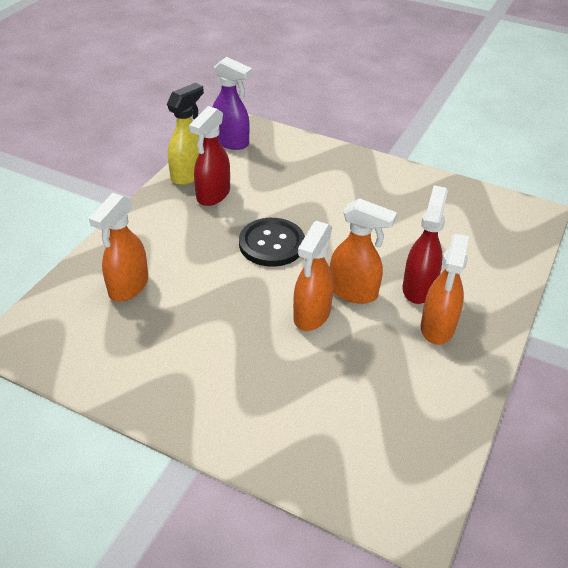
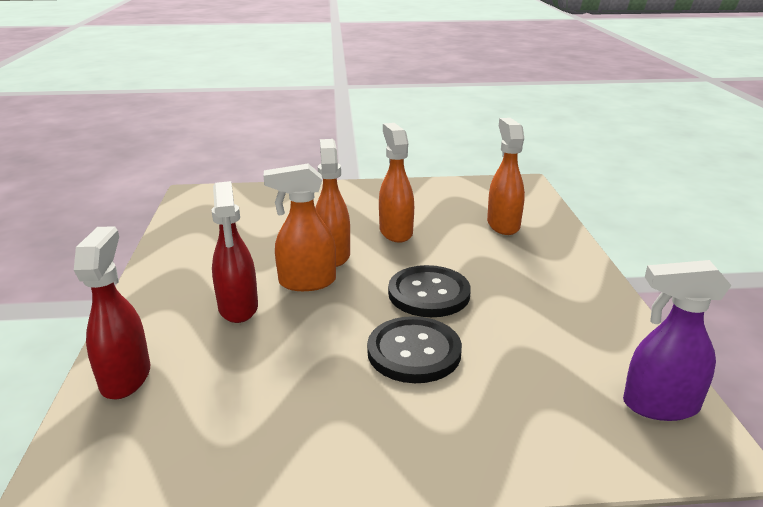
camera: 150 degrees right, 15 degrees down
yellow spray bottle [167,83,204,185] -> none
red spray bottle [189,106,230,206] -> red spray bottle moved to [74,226,150,399]
orange spray bottle [421,234,469,345] -> orange spray bottle moved to [379,123,414,243]
none -> black button [367,316,462,383]

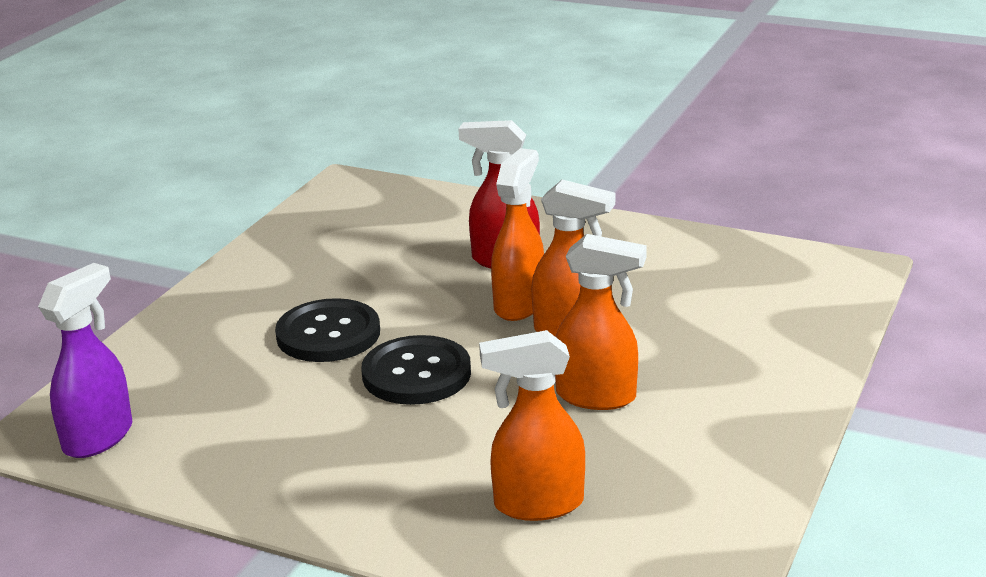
camera: 120 degrees right, 0 degrees up
red spray bottle [74,226,150,399] -> none
orange spray bottle [487,118,525,235] -> orange spray bottle turned 150 degrees clockwise [479,330,585,521]

